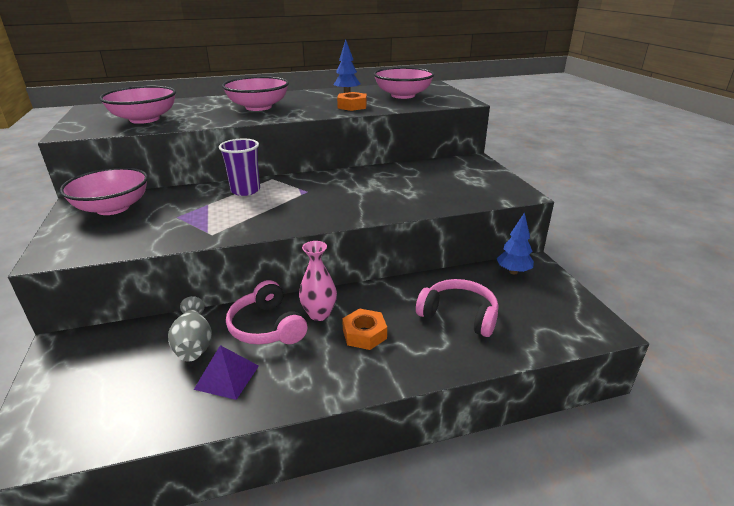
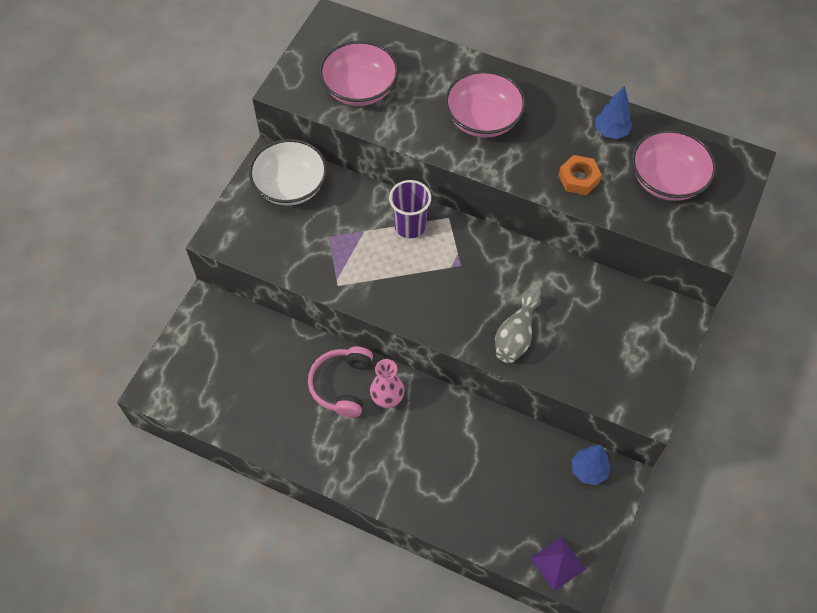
camera: 40 degrees right, 30 degrees up
pink bowl [60,167,148,215] -> white bowl [249,139,327,205]
grey vase [168,296,212,361] -> grey vase moved to [495,292,541,363]
purple pyramid [194,345,259,400] -> purple pyramid moved to [530,537,585,591]
orange nut [342,308,387,350] -> none
pink headphones [416,279,499,337] -> none

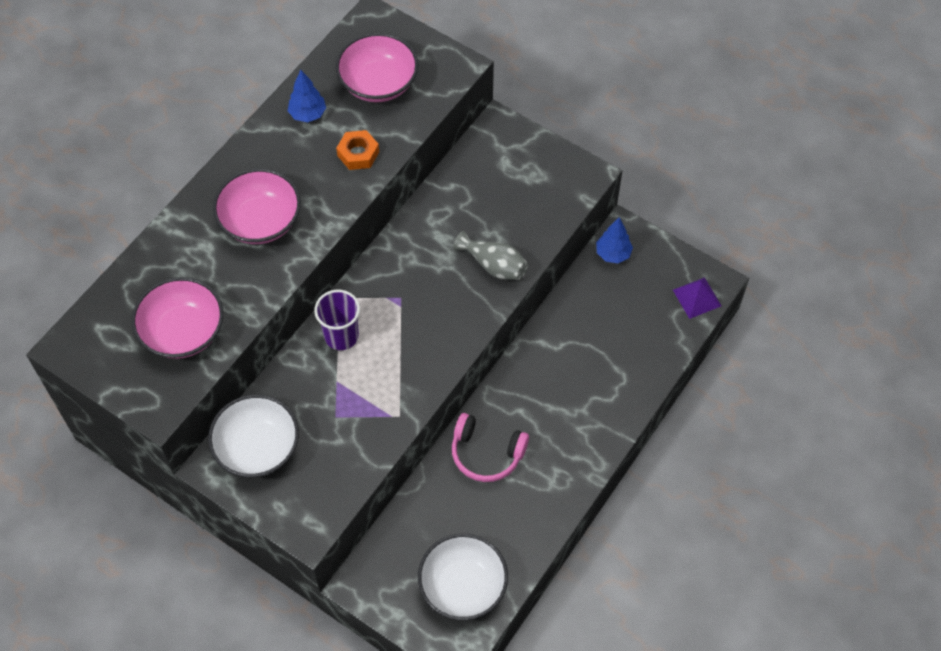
camera: 80 degrees left, 0 degrees up
pink vase [370,359,404,409] -> none
none -> white bowl [418,534,508,620]

